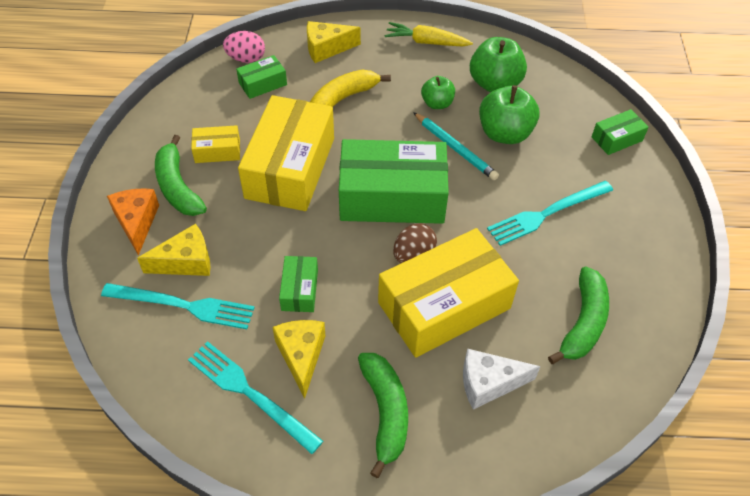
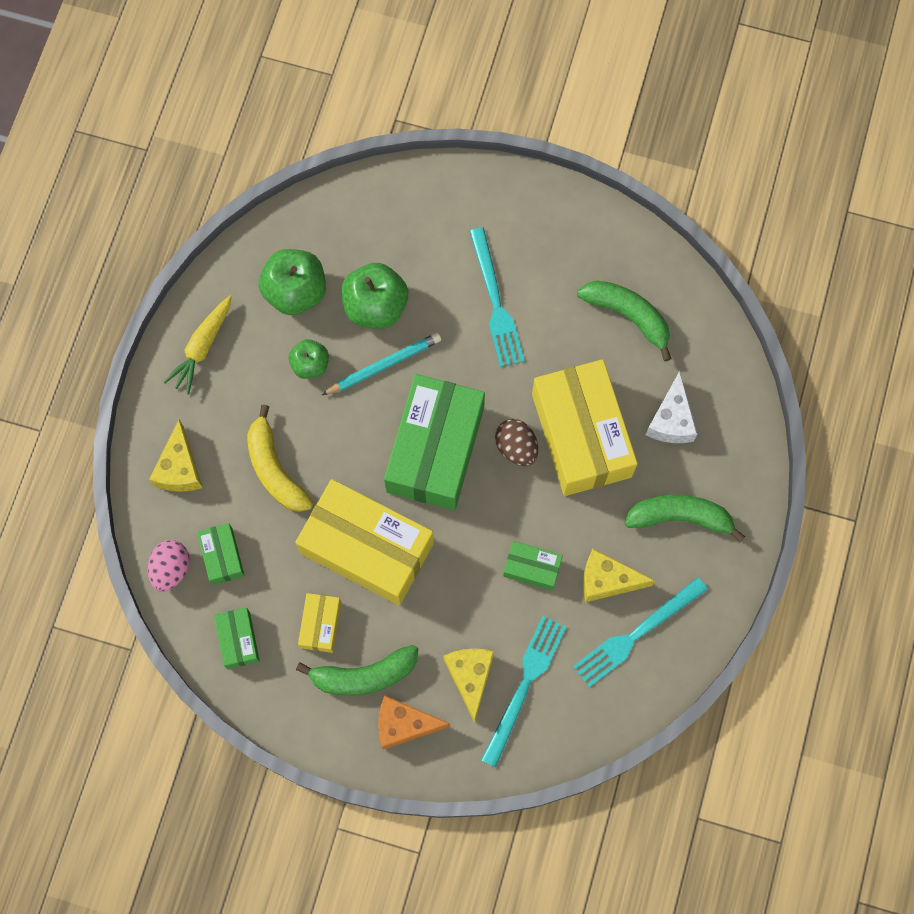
camera: 75 degrees left, 20 degrees up
green box [592,109,649,155] -> green box moved to [214,608,260,669]

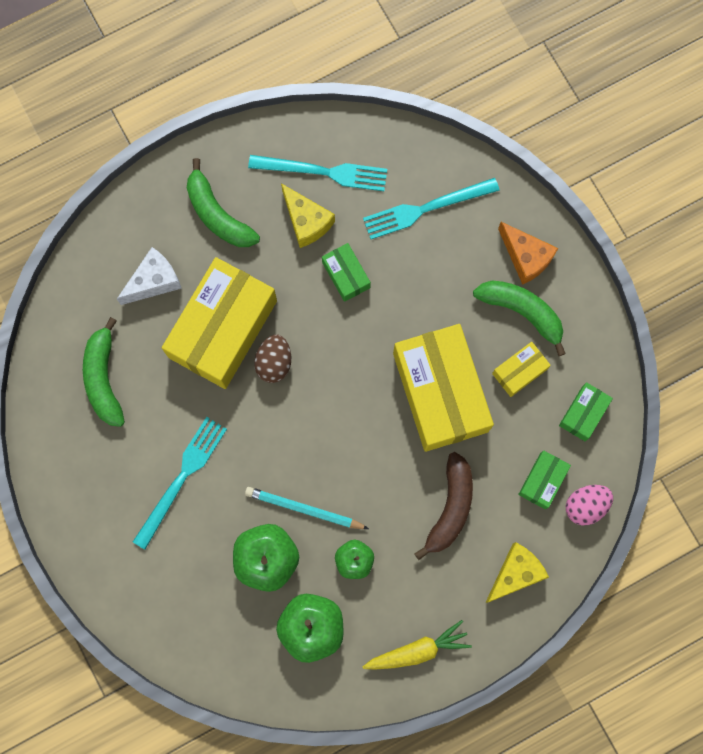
camera: 135 degrees left, 5 degrees up
yellow banana [247,405,313,512] -> brown banana [414,452,473,560]
green box [384,374,485,510] -> none
yellow cheese [444,649,494,723] -> none

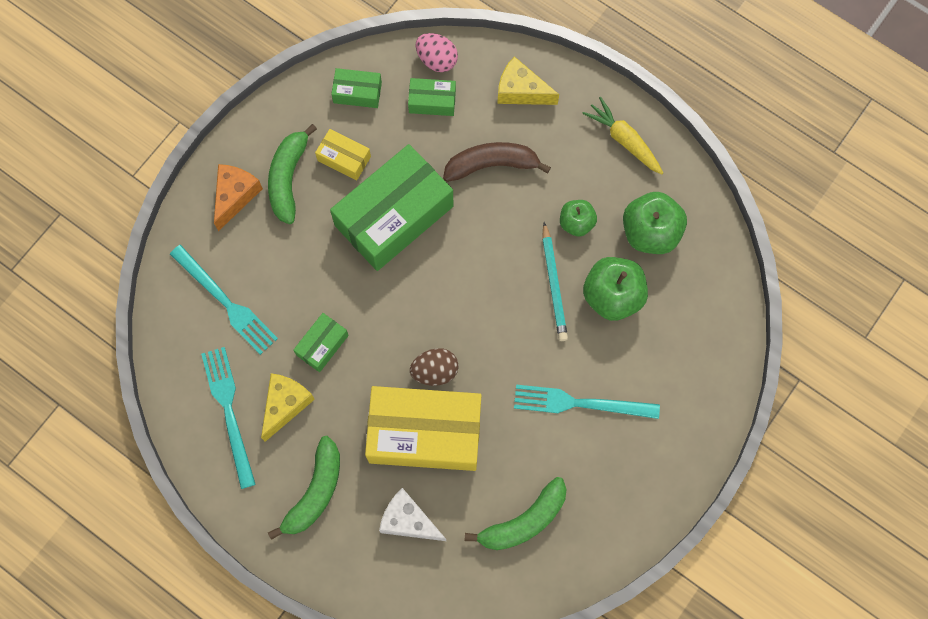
camera: 115 degrees left, 5 degrees down
yellow box [393,324,494,452] -> green box [330,144,454,271]

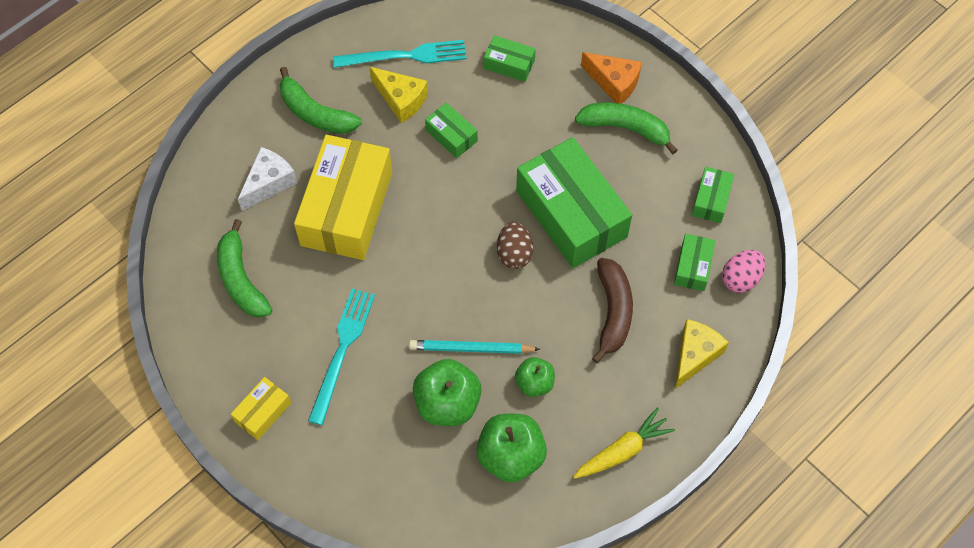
camera: 100 degrees right, 10 degrees down
turquoise fork [170,245,278,355] -> green box [484,35,536,82]
yellow box [315,129,371,180] -> yellow box moved to [231,377,291,440]
brown egg [410,348,459,386] -> brown egg moved to [497,221,533,269]

